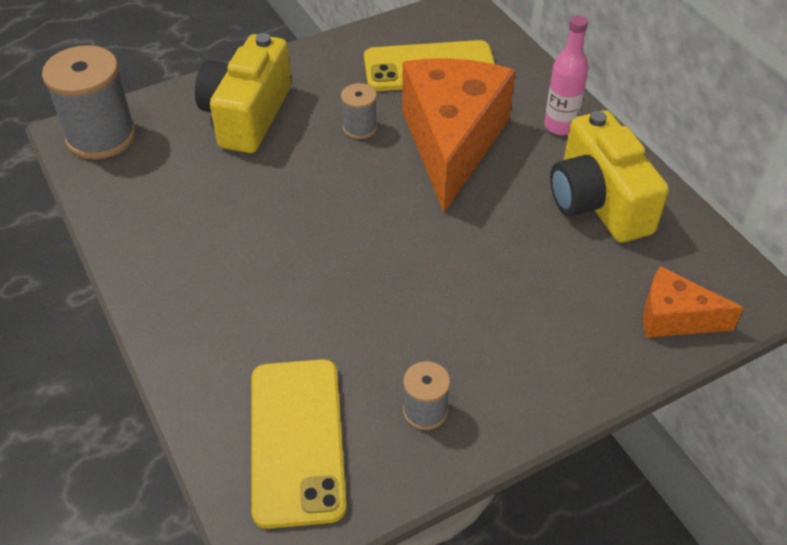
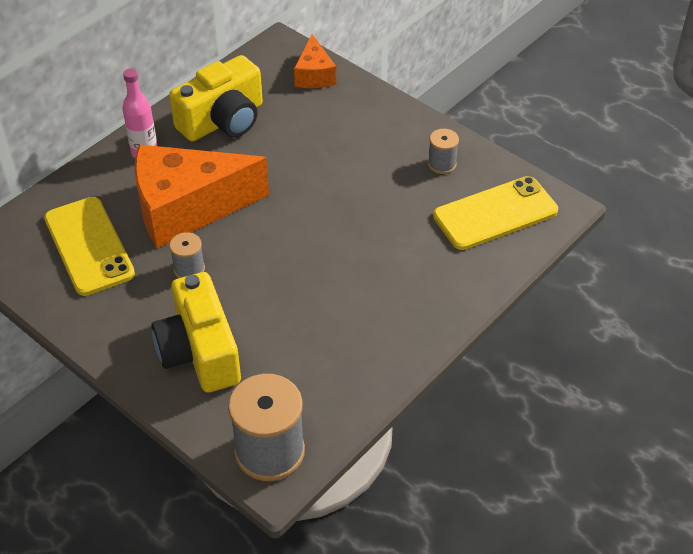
camera: 110 degrees left, 0 degrees up
yellow camera [195,33,291,153] -> yellow camera turned 75 degrees clockwise [151,272,241,393]

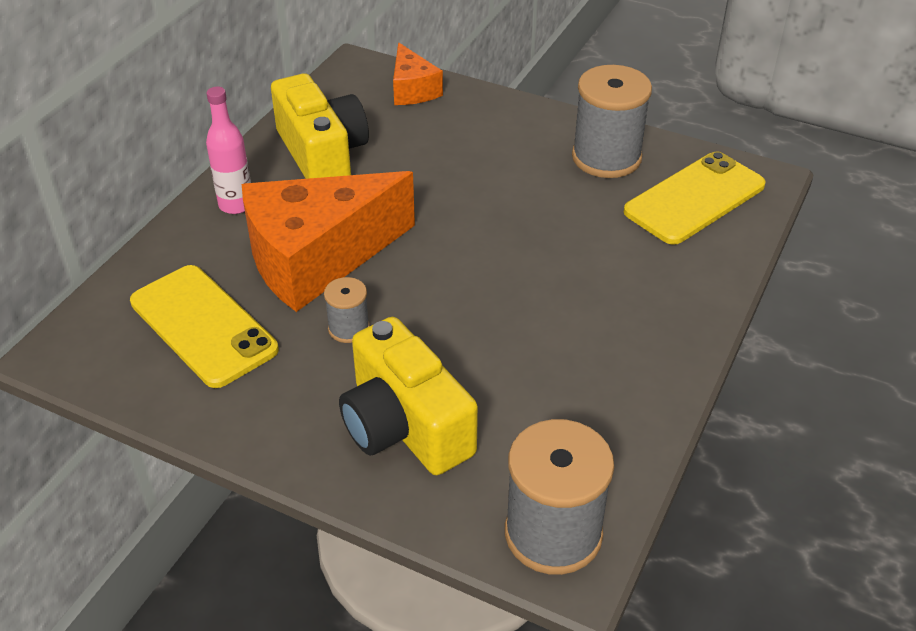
camera: 15 degrees left, 5 degrees down
yellow camera [169,55,263,142] -> yellow camera turned 60 degrees counterclockwise [271,74,369,179]
grey spool [428,129,459,174] -> grey spool [572,65,652,178], size x1.98

